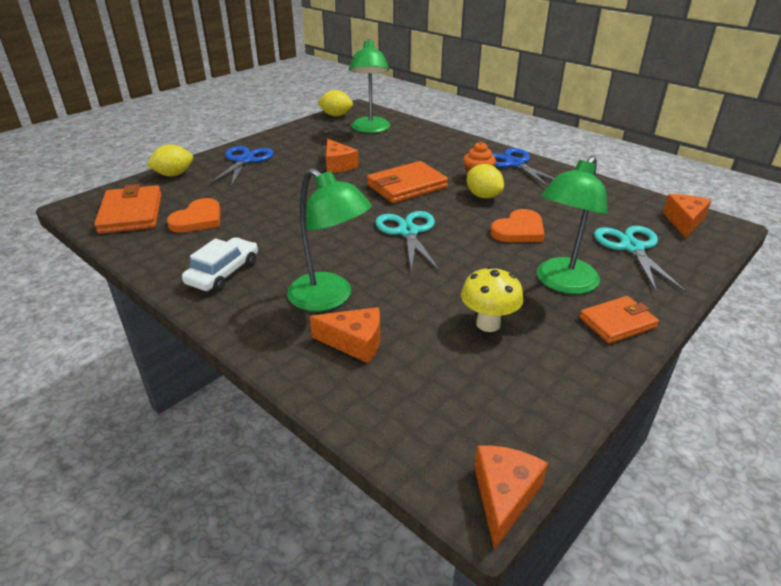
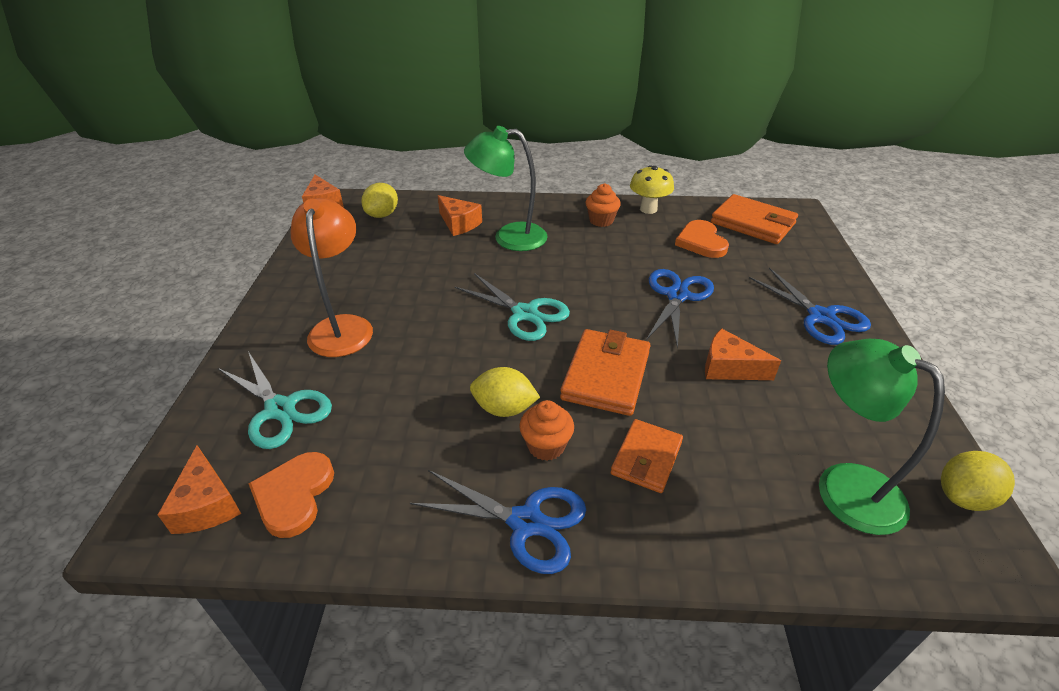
camera: 140 degrees right, 5 degrees up
yellow lemon [146,144,193,176] -> yellow lemon moved to [361,183,398,218]
white car [182,237,258,291] -> orange cupcake [586,183,621,227]
orange cheese [310,307,380,363] -> orange cheese turned 105 degrees counterclockwise [438,195,482,236]
yellow mushroom [461,266,524,332] -> yellow mushroom moved to [630,165,674,214]
orange heart [490,209,545,242] -> orange heart moved to [248,452,334,538]
green lamp [537,155,608,294] -> orange lamp [290,198,373,357]
orange wallet [579,296,659,344] -> orange wallet moved to [611,419,683,493]
none -> blue scissors [646,269,714,349]

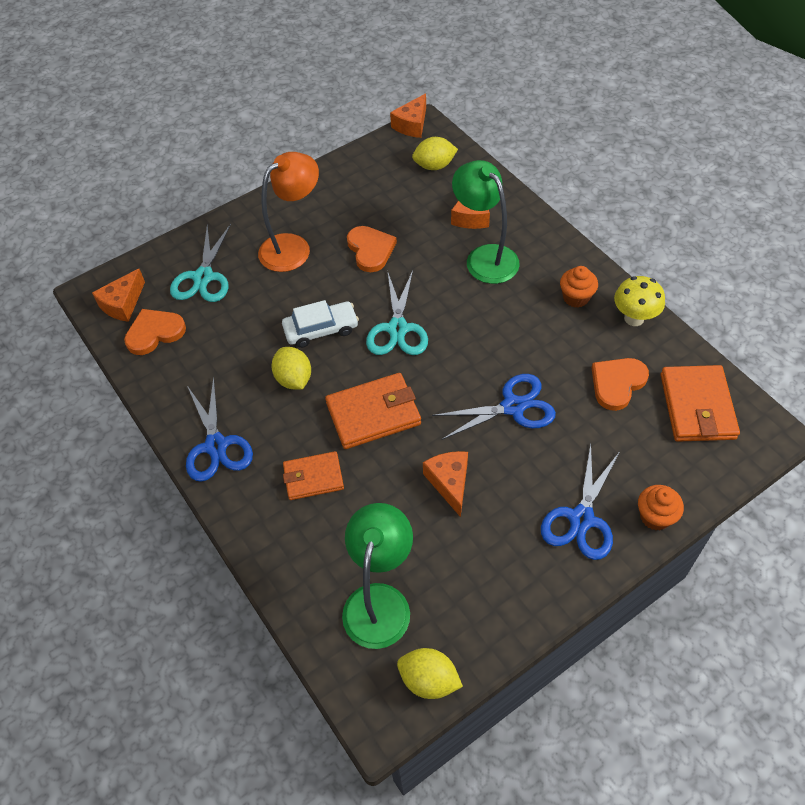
camera: 55 degrees right, 15 degrees up
orange cupcake [519,400,574,461] -> orange cupcake moved to [638,485,684,530]
none -> white car [282,300,359,348]
none -> orange heart [347,226,397,272]

